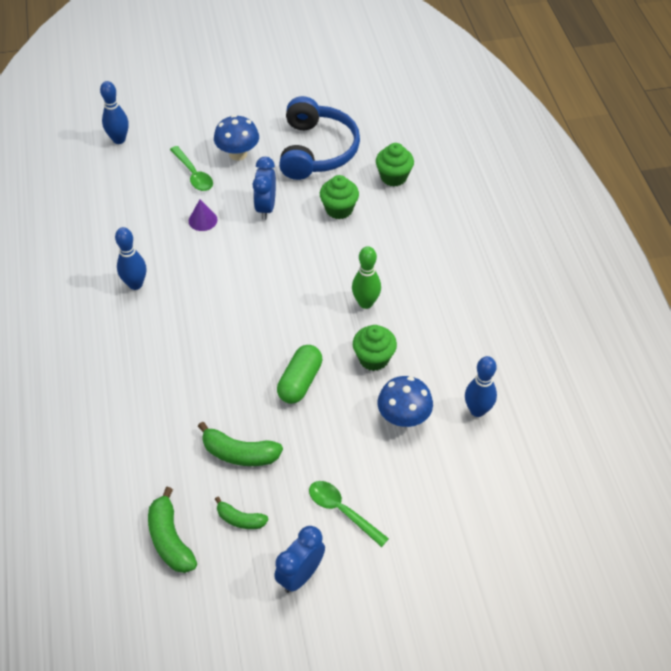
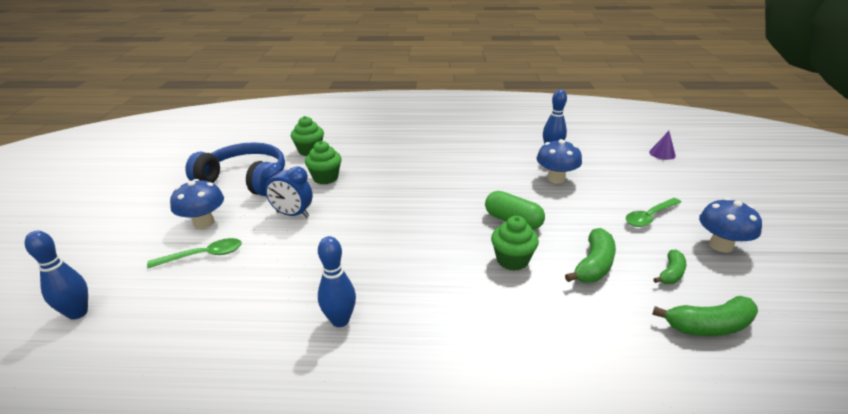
camera: 75 degrees left, 20 degrees down
purple cone [189,200,217,231] -> purple cone moved to [649,131,676,160]
blue clock [274,526,325,593] -> blue mushroom [699,198,762,253]
green bowling pin [352,246,381,309] -> none
green cupcake [353,325,397,371] -> green cupcake moved to [491,216,539,271]

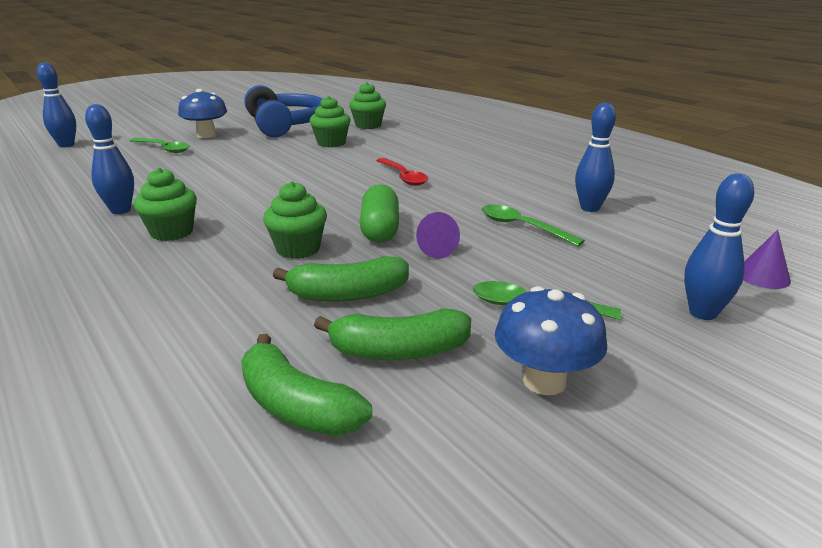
camera: 50 degrees right, 5 degrees down
blue clock [263,163,313,218] -> none
blue mushroom [537,139,582,184] -> green spoon [482,205,585,246]
green banana [653,250,686,284] -> green banana [314,308,471,360], size x1.59
none -> green cupcake [134,168,197,241]
none -> red spoon [376,158,428,186]
none -> purple cone [416,212,460,259]
none -> blue bowling pin [684,173,754,320]

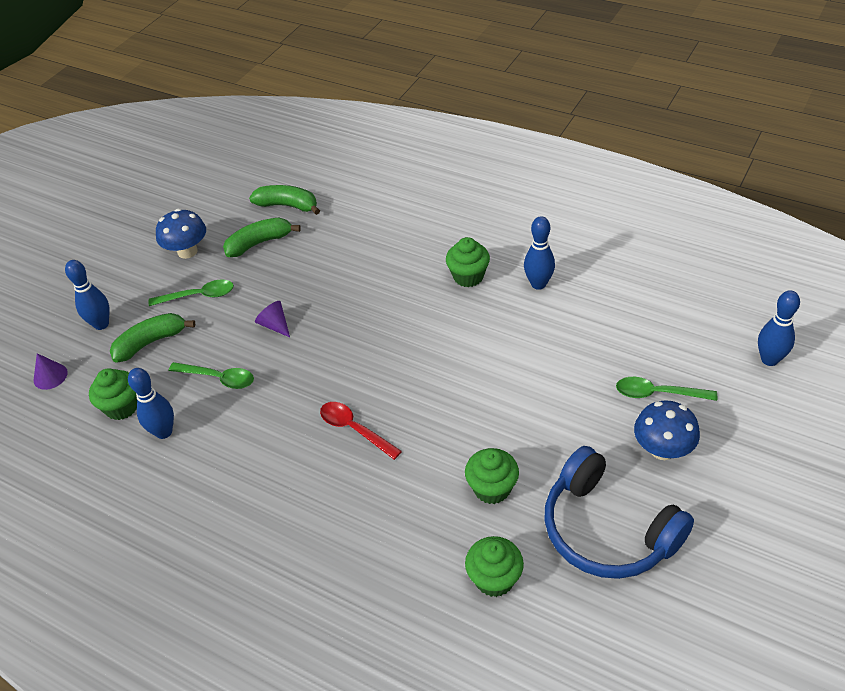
camera: 160 degrees right, 20 degrees up
green cupcake [263,181,327,259] -> green cupcake moved to [89,368,137,420]
green banana [273,256,409,301] -> green banana moved to [110,313,195,363]
green capsule [360,184,399,243] -> none

